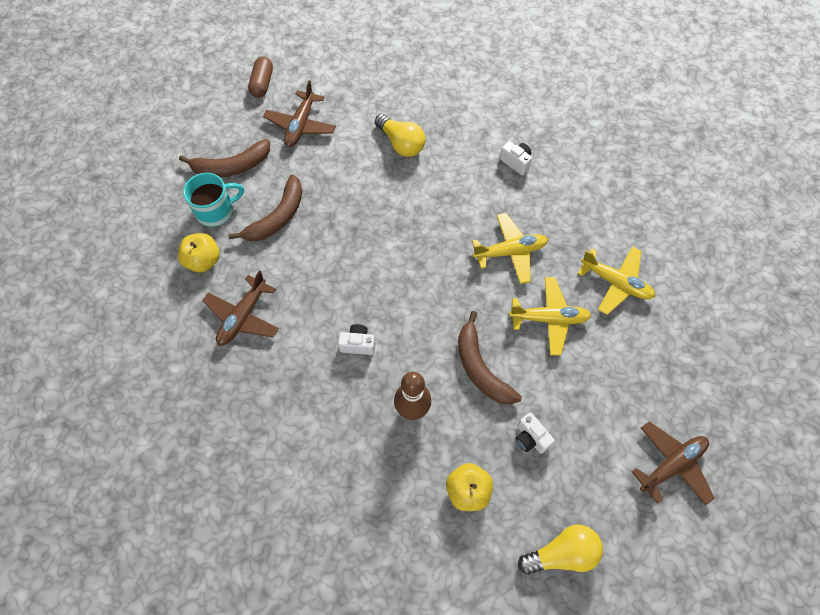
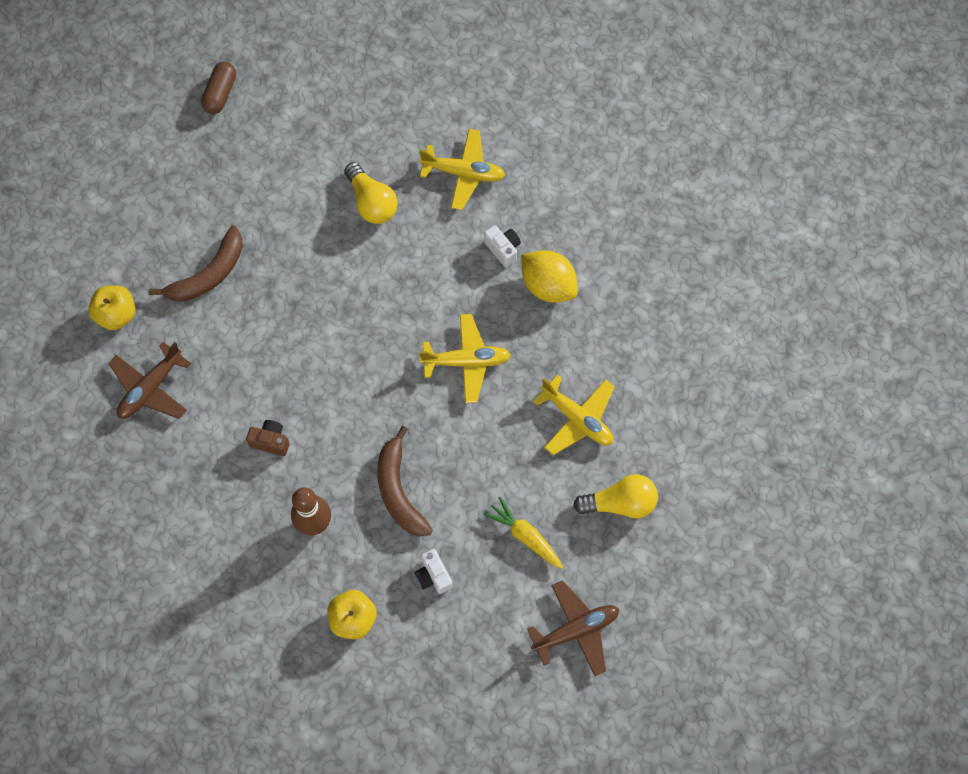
camera: 10 degrees right, 5 degrees up
brown banana [179,139,270,177] -> none
turquoise mug [183,173,244,227] -> none
brown plane [263,80,336,147] -> none
white camera [338,324,375,355] -> brown camera [246,420,290,456]
yellow plane [509,277,592,356] -> yellow plane moved to [419,129,505,210]
yellow light bulb [518,525,603,575] -> yellow light bulb moved to [573,474,658,519]
none -> yellow carrot [484,497,563,569]
none -> yellow lemon [521,250,578,302]

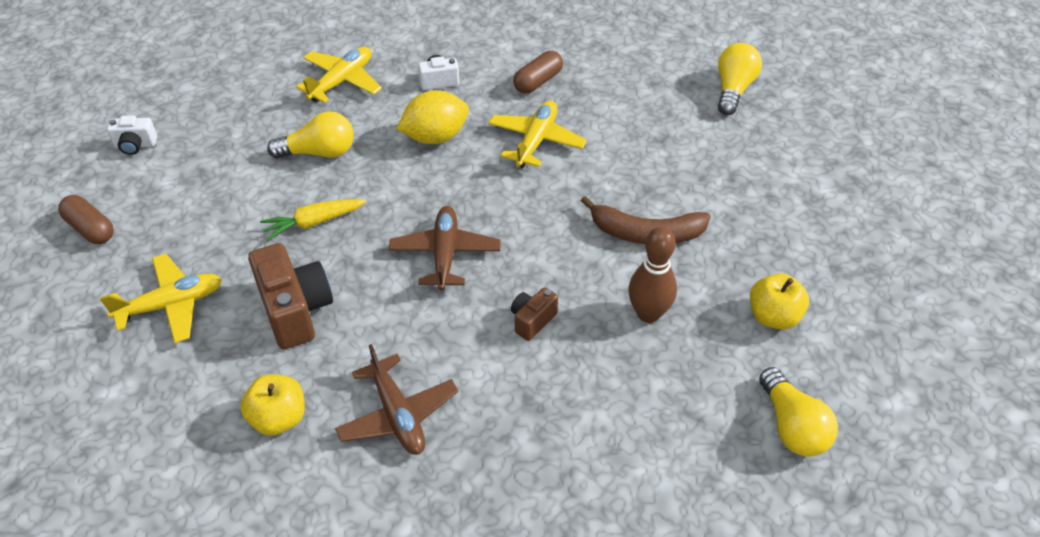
camera: 65 degrees left, 20 degrees down
brown banana [149,225,243,302] -> brown camera [248,243,333,349]
white camera [414,549,453,594] -> white camera moved to [107,115,157,155]
yellow carrot [484,497,563,569] -> yellow carrot moved to [260,199,366,241]
yellow lemon [521,250,578,302] -> yellow lemon moved to [397,90,469,144]
brown plane [527,580,619,676] -> brown plane moved to [389,206,500,291]
yellow plane [533,374,614,455] -> yellow plane moved to [100,254,222,343]
none -> brown capsule [513,51,563,94]
none -> yellow light bulb [759,367,838,457]

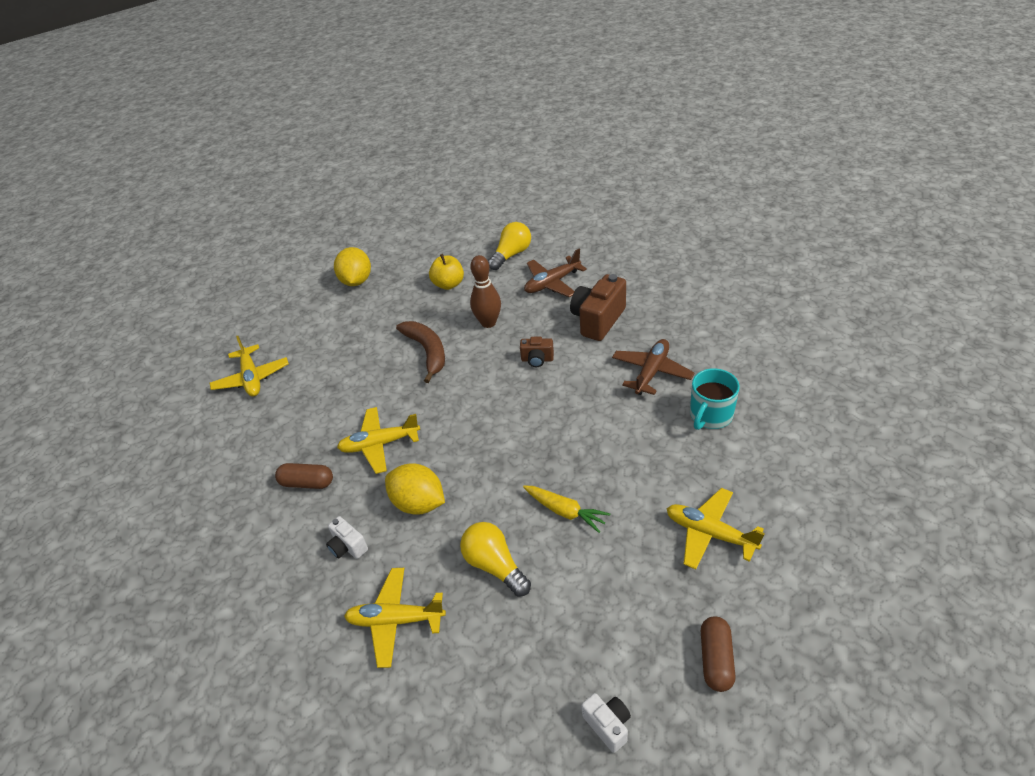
camera: 120 degrees left, 5 degrees down
yellow apple [240,374,305,436] -> turquoise mug [690,368,740,430]
brown camera [248,243,333,349] -> brown camera moved to [570,274,626,341]
brown plane [389,206,500,291] -> brown plane moved to [524,249,587,297]
yellow light bulb [718,43,762,115] -> yellow plane [210,336,289,397]
none -> yellow lemon [334,247,371,286]

